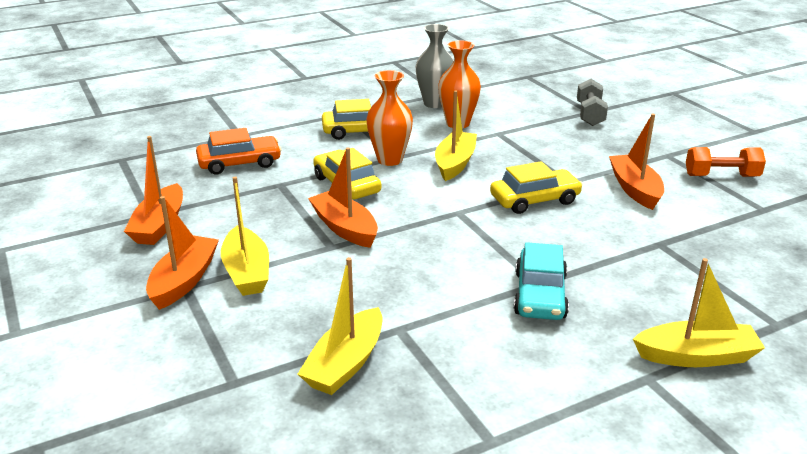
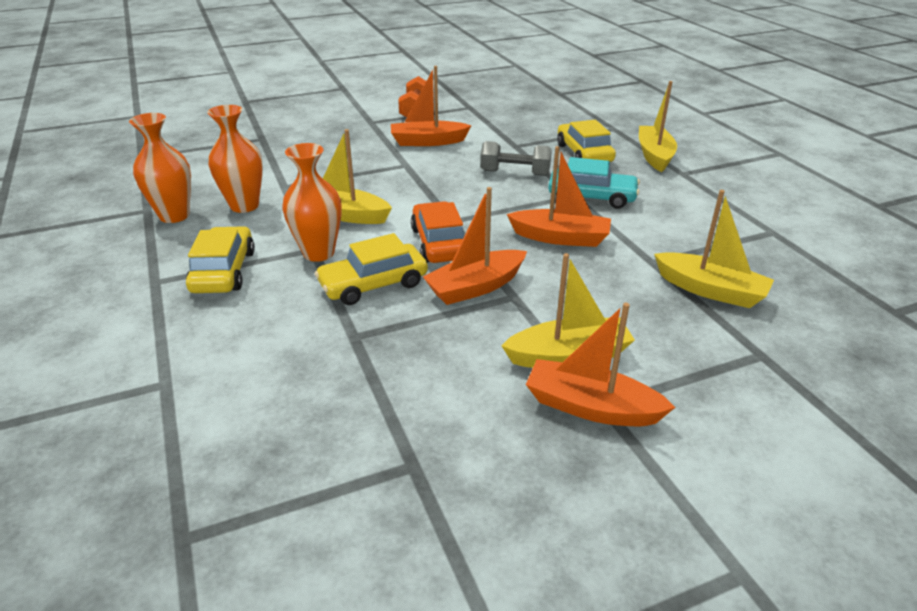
camera: 85 degrees left, 5 degrees up
orange boat [124,136,183,245] -> orange boat moved to [507,146,611,247]
orange car [196,128,282,175] -> orange car moved to [411,201,464,263]
grey vase [416,24,454,108] -> orange vase [129,113,191,223]
yellow car [490,161,583,214] -> yellow car moved to [557,120,616,162]
grey dumbbell [577,79,608,126] -> grey dumbbell moved to [480,141,552,176]

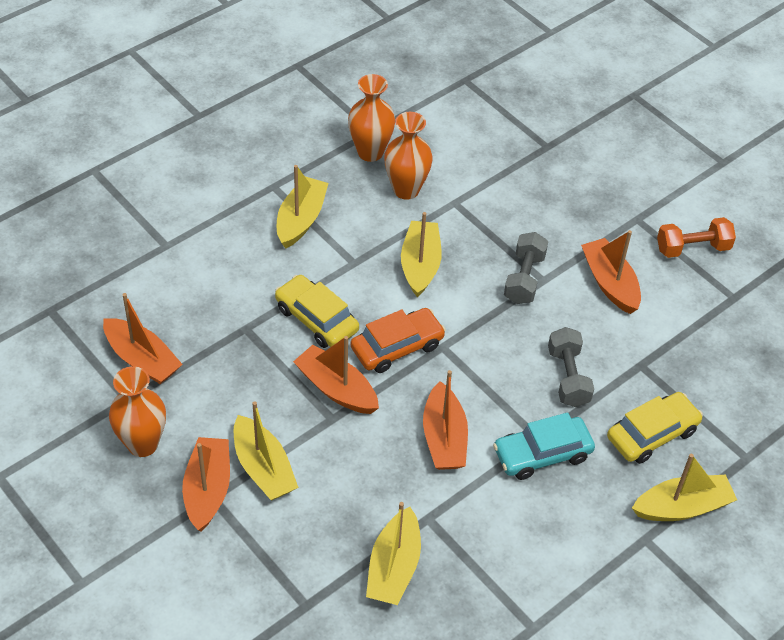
camera: 70 degrees right, 15 degrees up
yellow car [186,226,255,293] -> yellow boat [277,165,328,249]
orange vase [282,143,342,262] -> orange vase moved to [109,366,166,457]
turquoise car [548,157,640,209] -> turquoise car turned 75 degrees clockwise [493,412,595,480]
none -> orange boat [103,293,183,384]
none -> grey dumbbell [504,232,548,304]

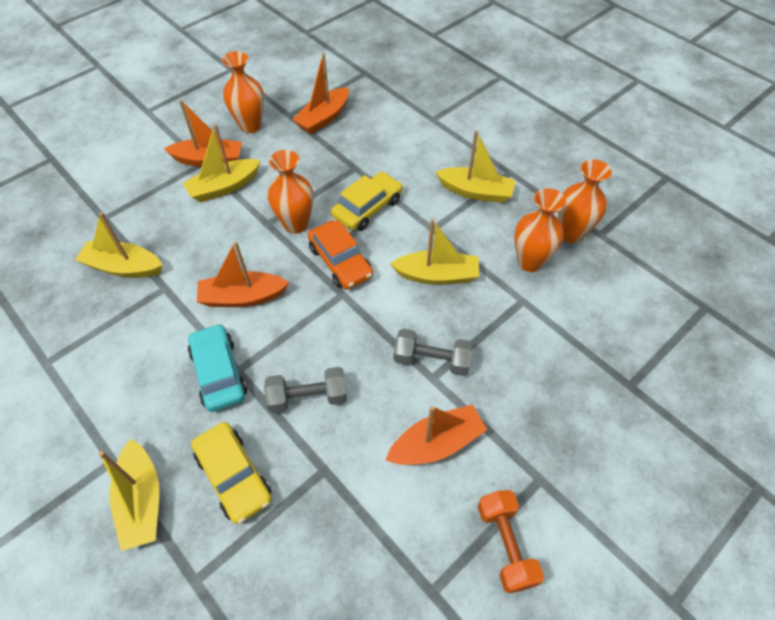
camera: 90 degrees right, 5 degrees up
orange boat [293,336,379,414] -> orange vase [268,150,314,234]

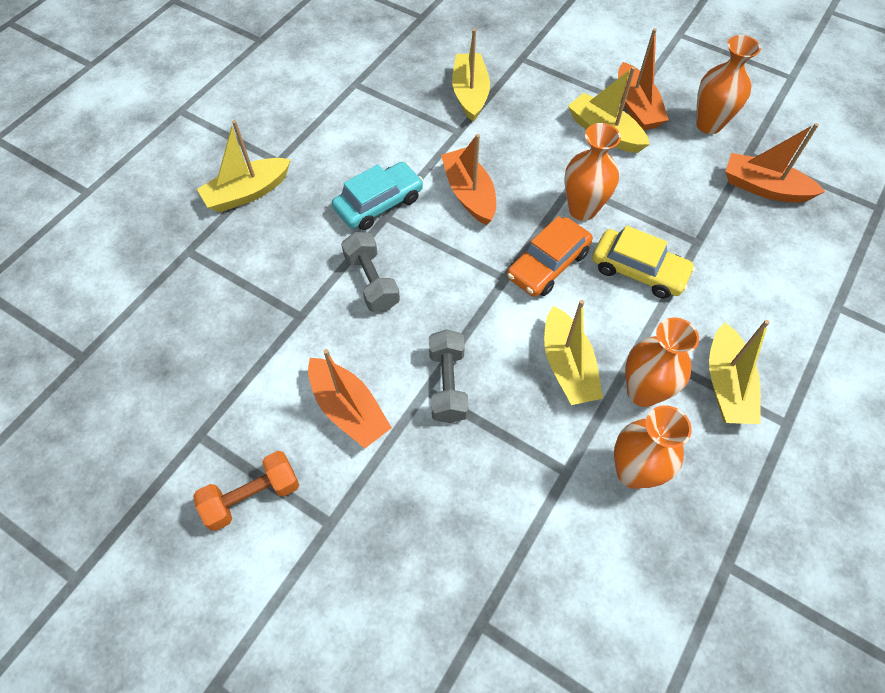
camera: 75 degrees right, 5 degrees up
yellow car [191,422,272,524] -> none
orange vase [558,159,612,243] -> orange vase moved to [625,318,699,407]

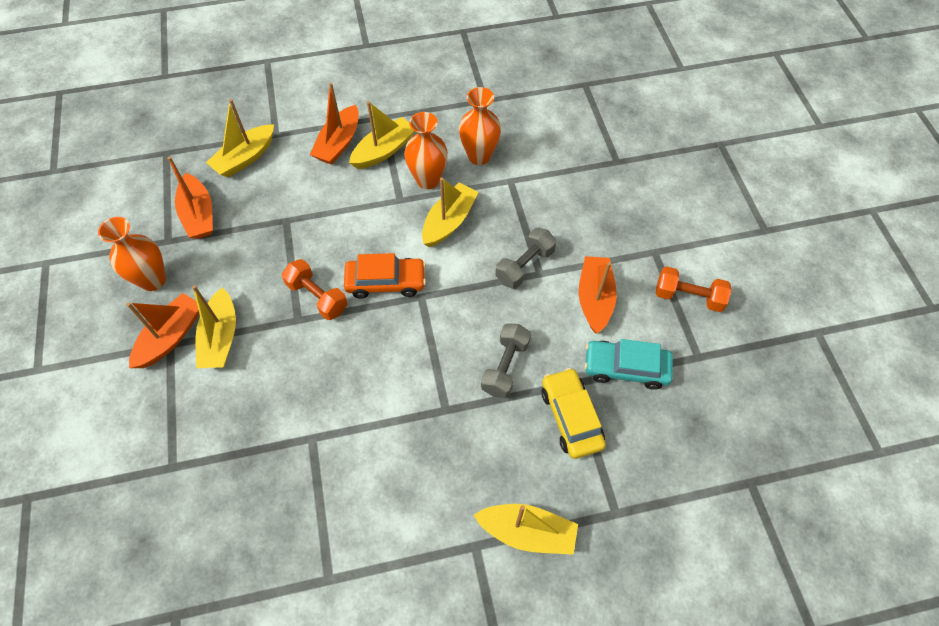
camera: 135 degrees left, 0 degrees up
turquoise car [332,162,423,230] -> turquoise car moved to [584,339,673,390]
orange boat [441,134,496,225] -> orange boat moved to [310,83,359,165]
yellow boat [452,29,490,122] -> yellow boat moved to [206,99,274,177]
orange vase [564,123,621,221] -> orange dumbbell [282,259,348,320]
yellow car [592,225,695,299] -> yellow car moved to [541,368,606,459]

